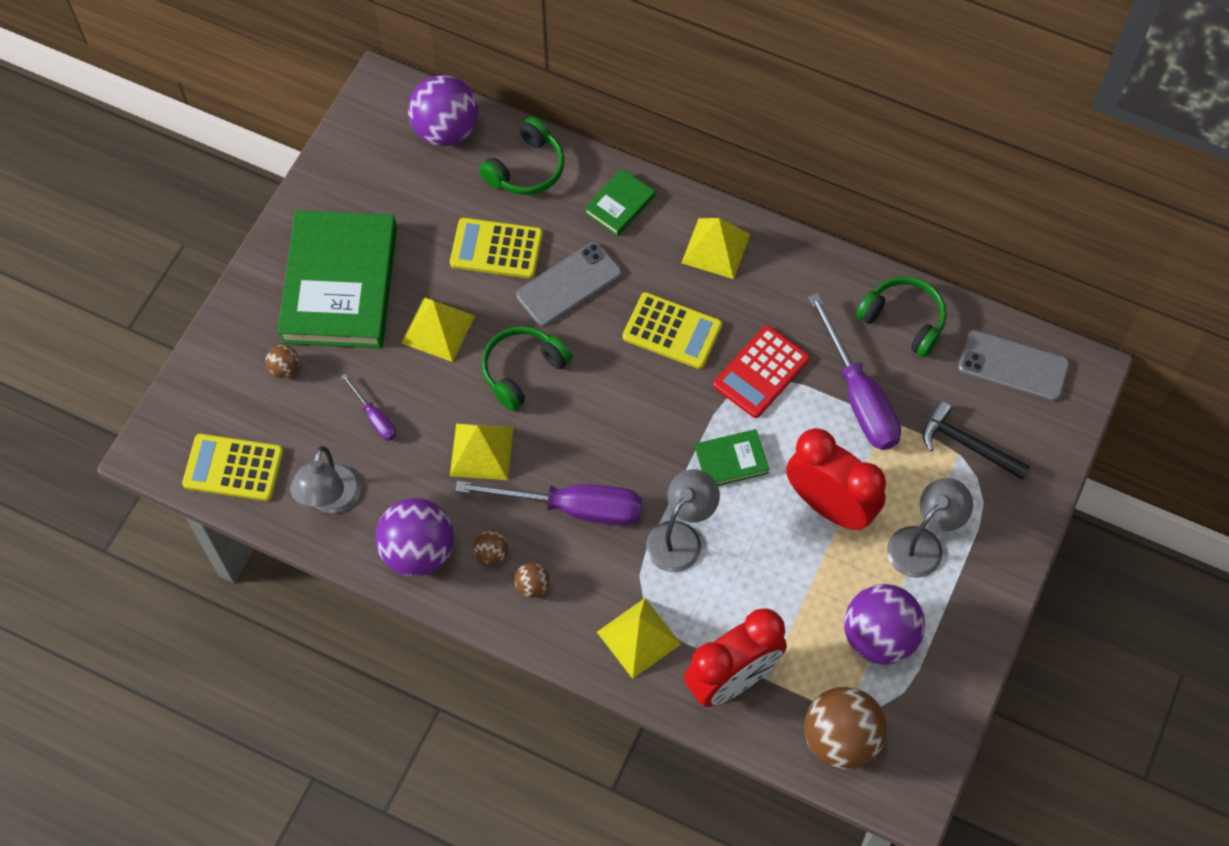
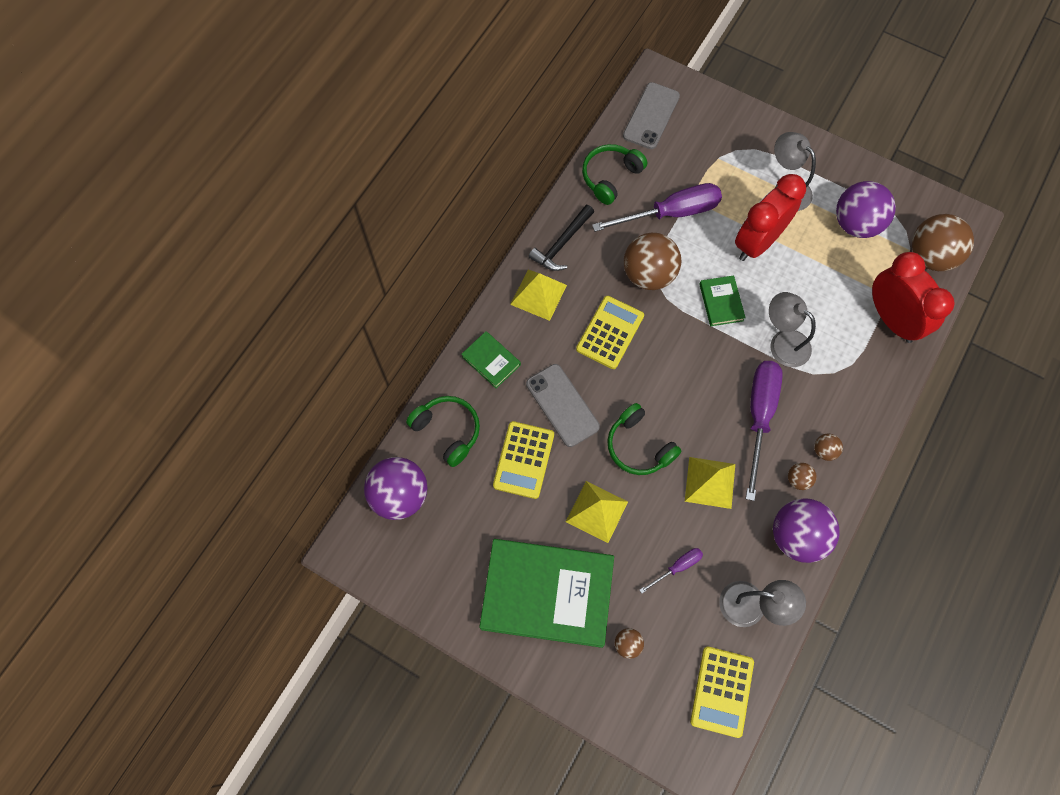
camera: 85 degrees left, 5 degrees up
yellow pyramid [597,598,681,679] -> none
red calculator [713,325,810,418] -> brown ball [624,233,681,290]
black hammer [923,401,1030,480] -> black hammer moved to [529,205,594,271]

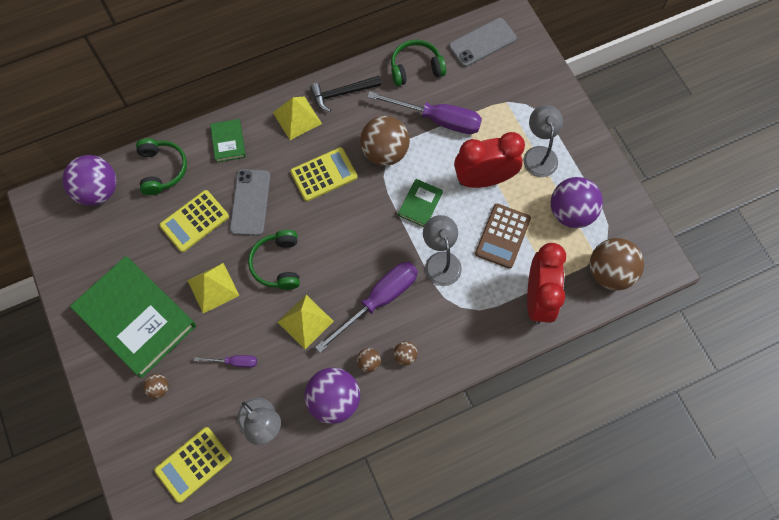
camera: 35 degrees right, 0 degrees up
none -> brown calculator [475,204,531,269]

